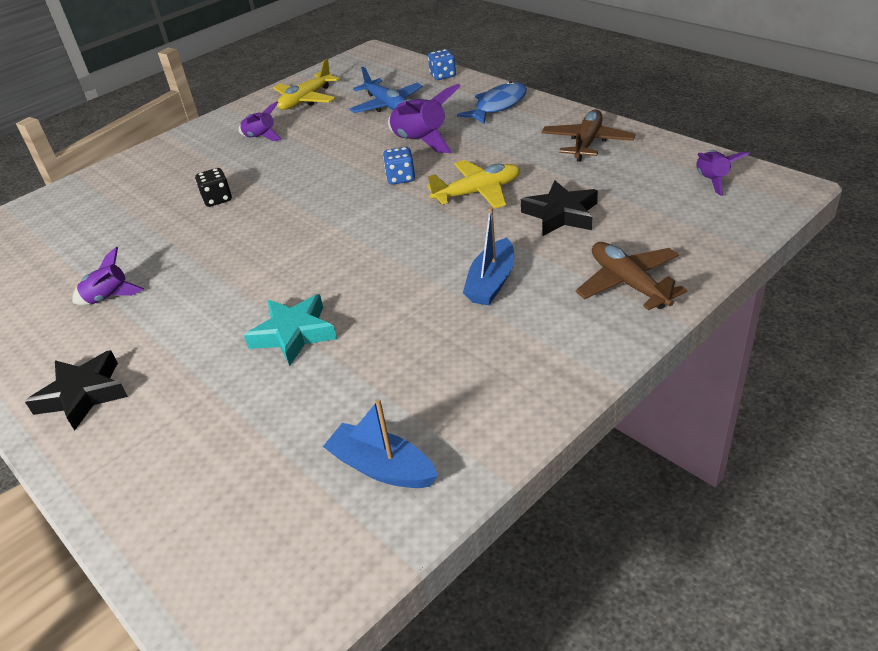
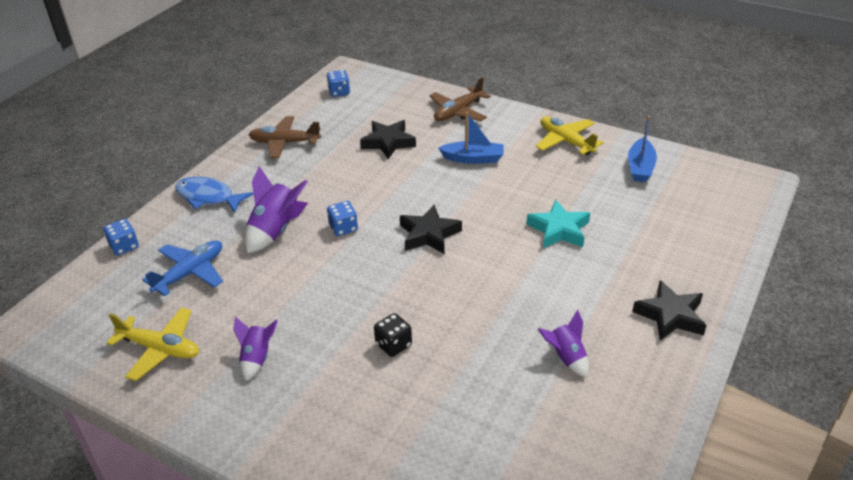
camera: 110 degrees left, 0 degrees up
yellow plane [427,160,520,209] -> yellow plane moved to [536,117,604,155]
purple rocket [696,150,750,196] -> blue dice [327,70,350,97]
none -> black star [400,205,462,254]

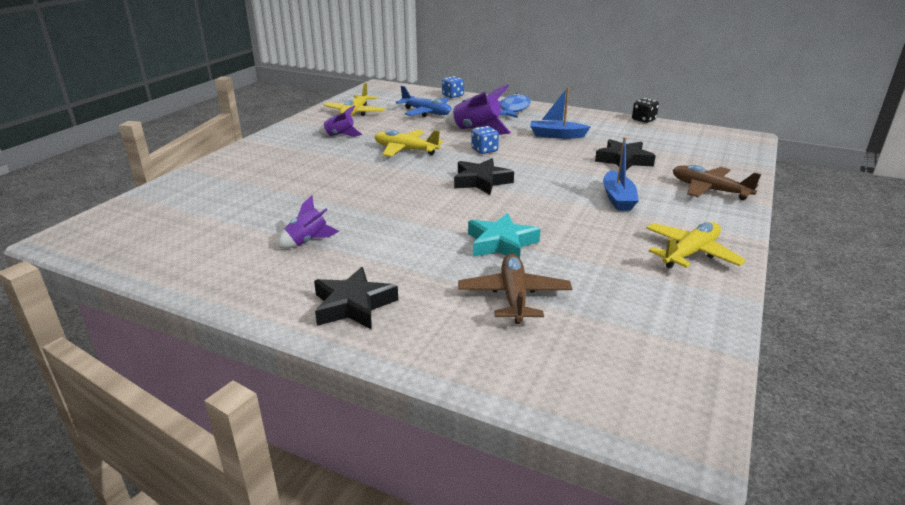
camera: 85 degrees right, 10 degrees down
brown plane [249,116,321,158] -> brown plane moved to [458,254,572,324]
blue dice [327,70,350,97] -> none
black dice [374,313,412,357] -> black dice moved to [632,98,659,123]
blue boat [628,116,657,182] -> blue boat moved to [530,87,590,139]
none -> yellow plane [375,130,443,157]

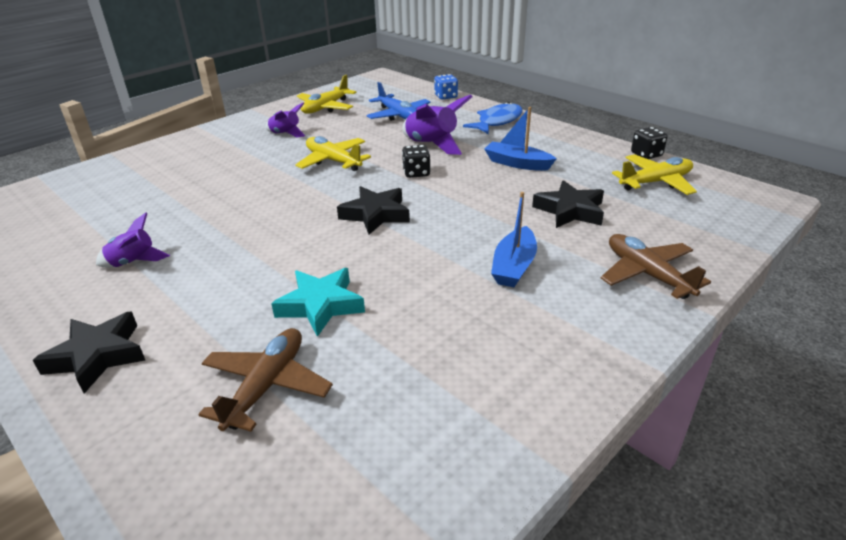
camera: 20 degrees right, 5 degrees up
blue dice [471,126,499,154] -> black dice [402,145,431,178]
yellow plane [646,222,746,269] -> yellow plane moved to [612,154,697,195]

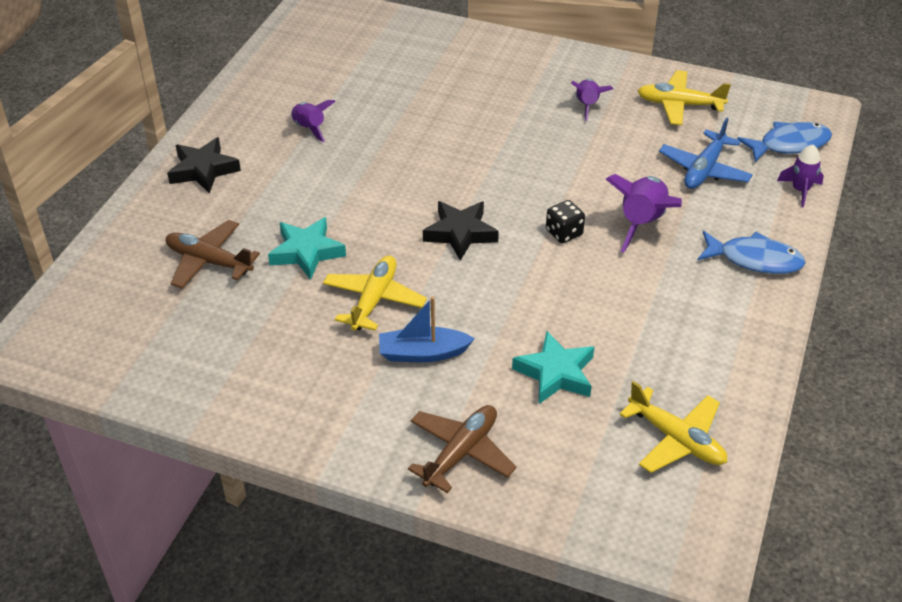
camera: 65 degrees right, 10 degrees up
brown plane [199,328,333,432] -> brown plane turned 150 degrees counterclockwise [166,220,260,288]
yellow plane [296,136,371,171] -> yellow plane moved to [323,255,427,331]
blue dice [434,74,458,100] -> purple rocket [777,145,824,207]
blue boat [484,107,556,171] -> none
black star [532,180,604,228] -> turquoise star [512,331,594,404]
black dice [631,127,667,159] -> none
none -> blue fish [737,122,832,162]

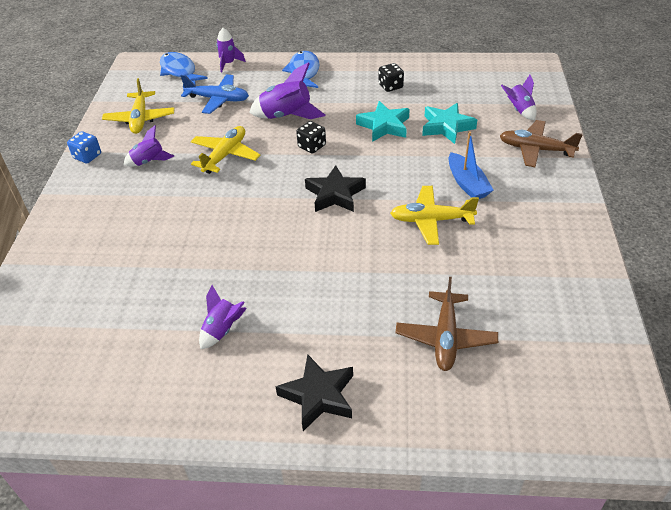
camera: 105 degrees left, 0 degrees up
turquoise star [268,217,346,280] -> turquoise star moved to [356,101,410,142]
yellow plane [619,381,727,473] -> yellow plane moved to [191,126,260,174]
none -> blue dice [67,131,101,163]
none -> black dice [378,63,404,92]
none -> purple rocket [501,75,537,120]

